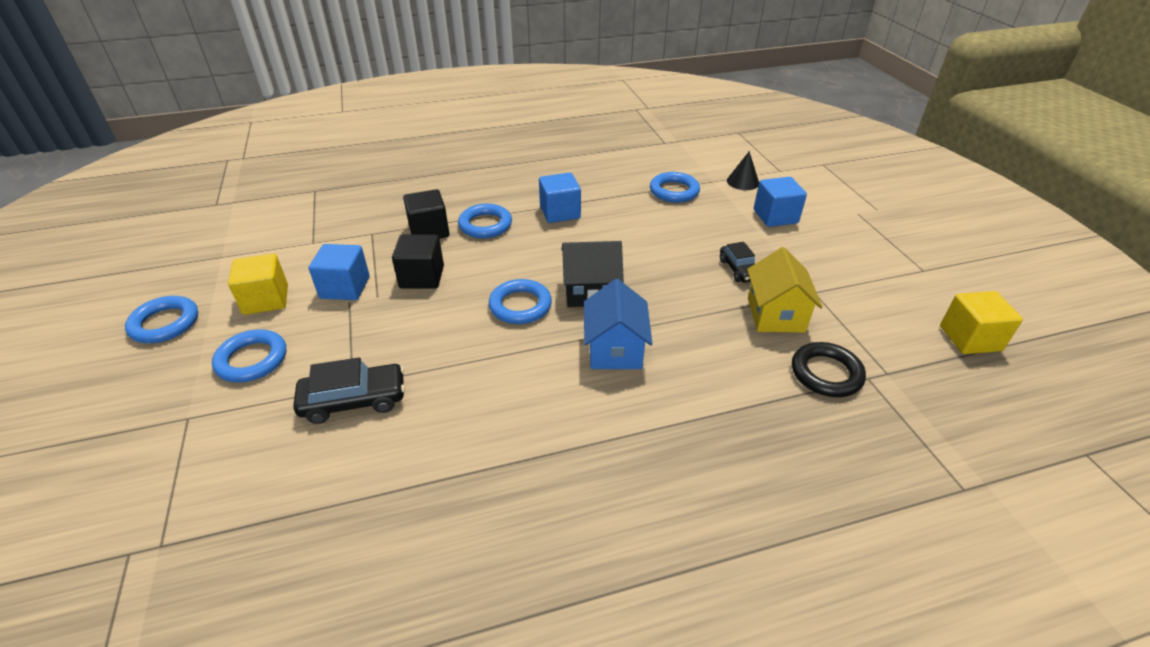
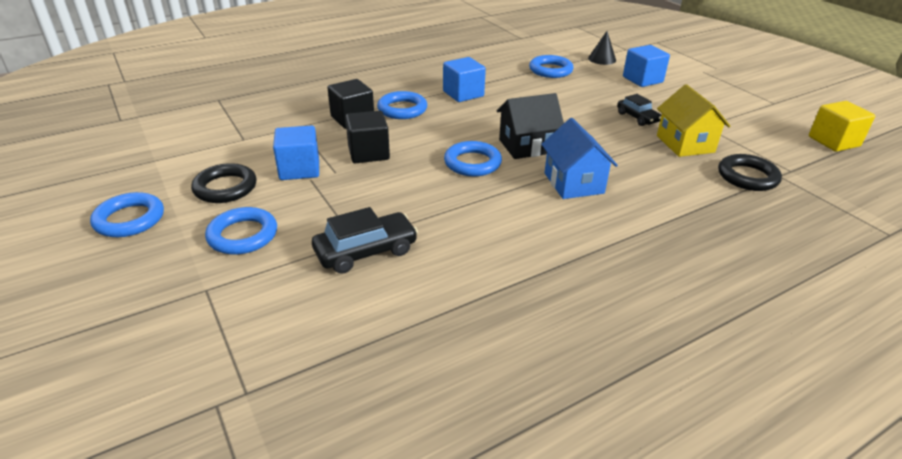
camera: 15 degrees left, 5 degrees down
yellow cube [228,254,288,315] -> black ring [191,163,256,203]

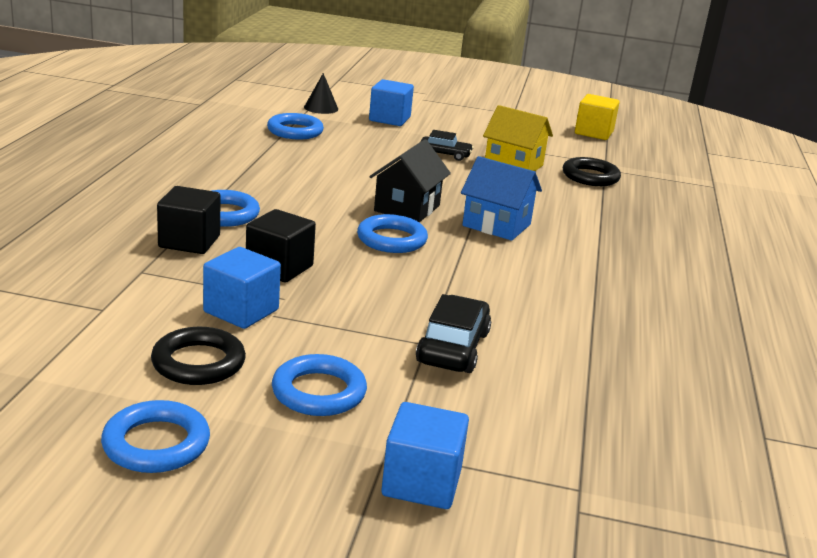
camera: 50 degrees left, 10 degrees down
blue cube [443,57,486,102] -> blue cube moved to [381,402,469,509]

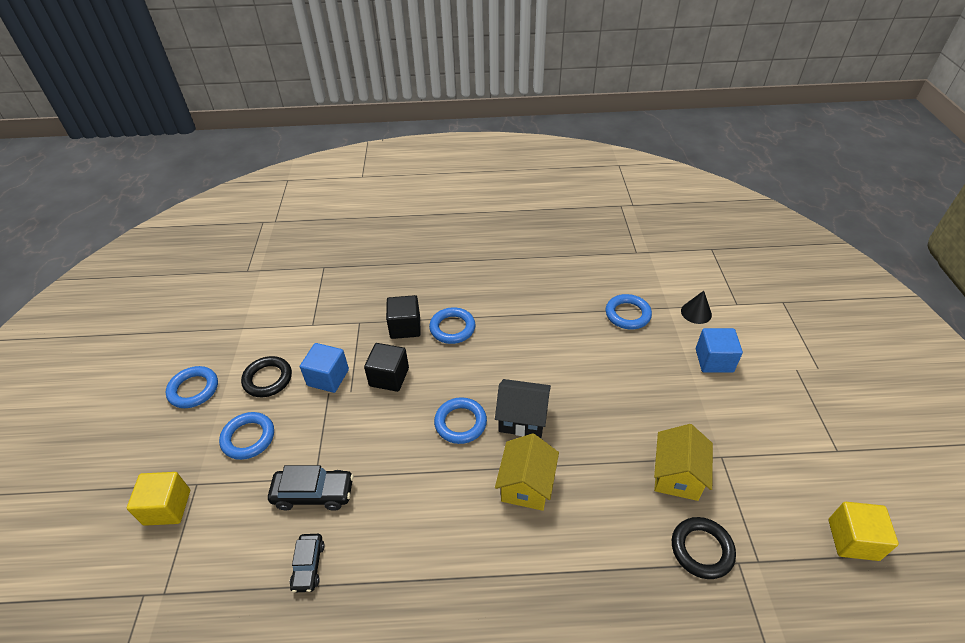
camera: 80 degrees right, 20 degrees up
blue cube [381,402,469,509] -> yellow cube [127,472,190,526]
black car [420,130,474,161] -> black car moved to [290,534,325,593]
blue house [461,156,542,241] -> yellow house [495,433,559,511]

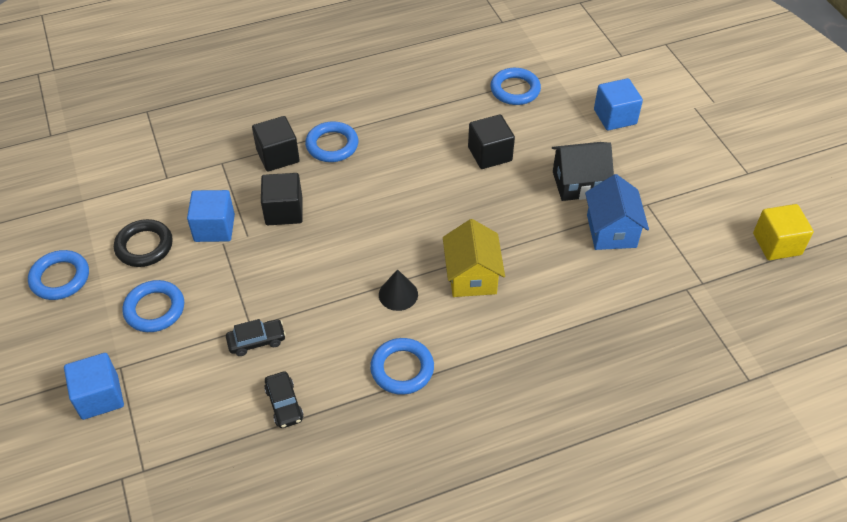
camera: 20 degrees left, 5 degrees up
yellow cube [127,472,190,526] -> blue cube [64,353,124,420]
black car [268,465,354,511] -> black car [226,319,286,356], size x0.65
blue ring [434,397,487,444] -> blue ring moved to [370,338,434,395]
black house [495,379,551,438] -> black house moved to [552,142,614,201]
yellow house [654,424,713,501] -> blue house [585,174,649,250]
black ring [672,517,736,579] -> none
black cone [681,291,712,324] -> black cone moved to [379,269,418,311]
none -> black cube [468,114,515,169]

